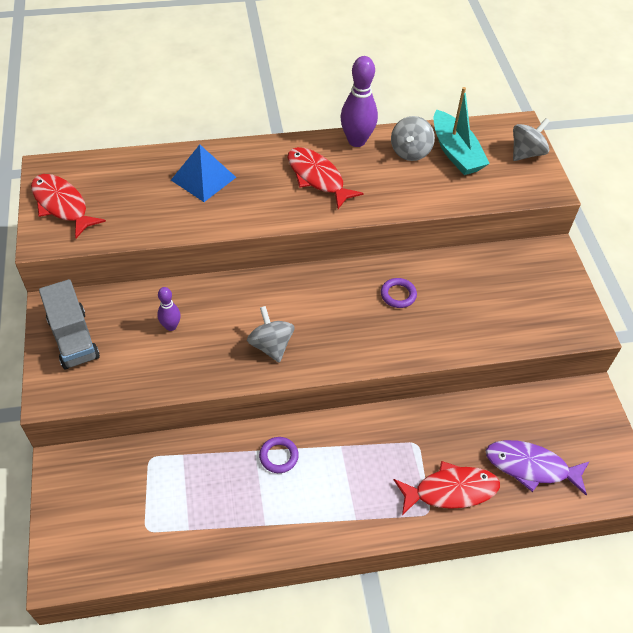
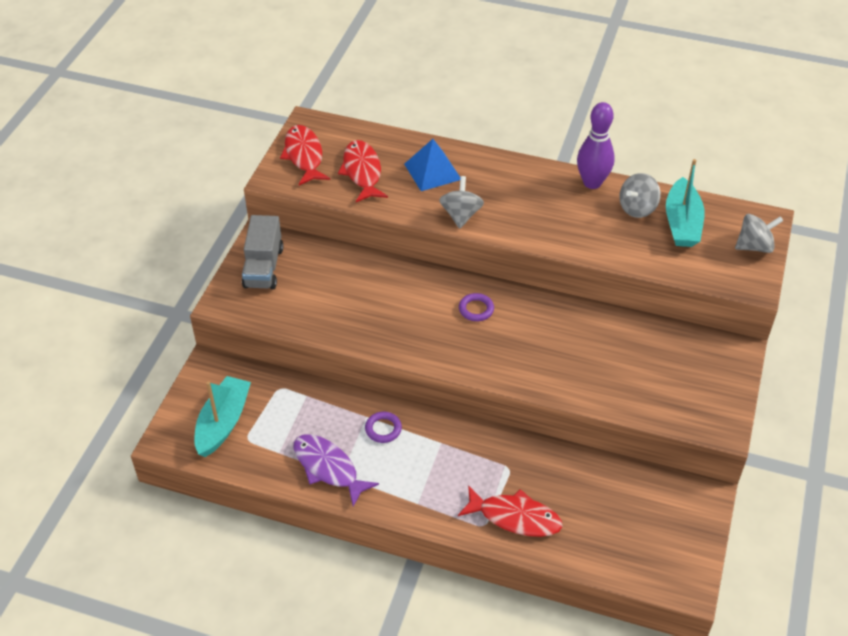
camera: 30 degrees right, 5 degrees down
purple bowling pin [157,287,181,331] -> none
grey spinning top [247,306,295,363] -> grey spinning top moved to [439,176,484,229]
red fish [287,147,364,209] -> red fish moved to [338,140,388,202]
purple ring [381,278,417,308] -> purple ring moved to [459,293,494,321]
purple fish [486,440,590,495] -> purple fish moved to [294,434,379,507]
none -> turquoise boat [194,376,251,457]

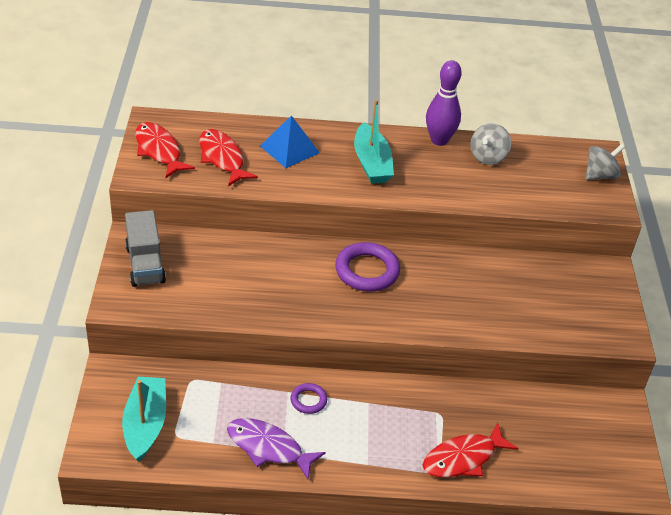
camera: 20 degrees left, 5 degrees down
grey spinning top [439,176,484,229] -> none
red fish [458,485,563,537] -> red fish turned 150 degrees clockwise [423,423,518,477]
purple ring [459,293,494,321] -> purple ring [335,242,400,291], size x1.88
turquoise boat [666,159,704,247] -> turquoise boat moved to [354,100,394,184]

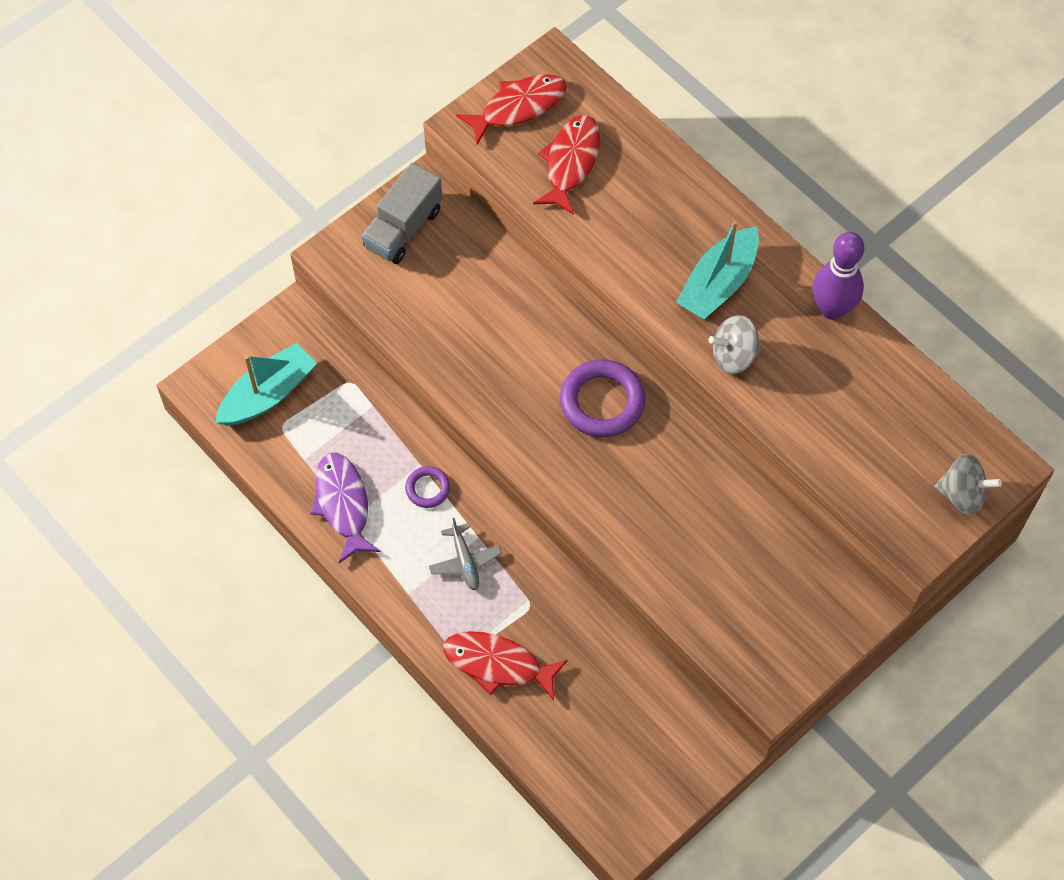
camera: 50 degrees right, 20 degrees up
red fish [135,122,195,178] -> red fish turned 45 degrees clockwise [456,74,567,145]
blue pyramid [260,115,320,168] -> none
grey spinning top [470,123,511,165] -> grey spinning top moved to [708,315,762,374]
none -> grey plane [429,518,502,591]

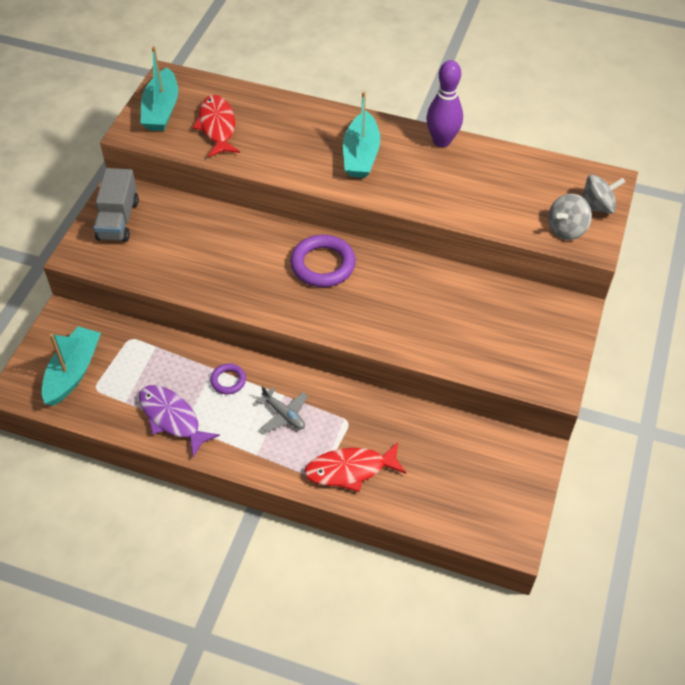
camera: 30 degrees left, 10 degrees down
red fish [456,74,567,145] -> turquoise boat [140,46,178,131]
grey spinning top [708,315,762,374] -> grey spinning top moved to [548,194,592,240]

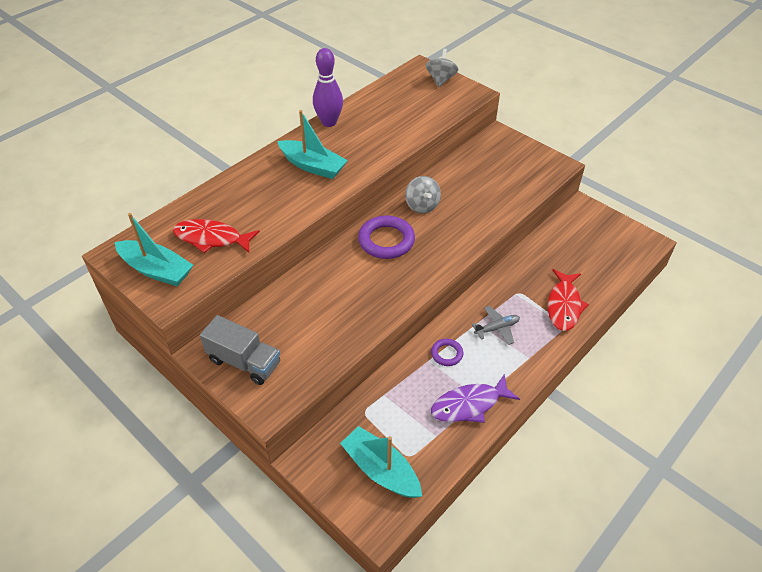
camera: 65 degrees left, 5 degrees down
grey spinning top [548,194,592,240] -> grey spinning top moved to [405,176,441,214]

